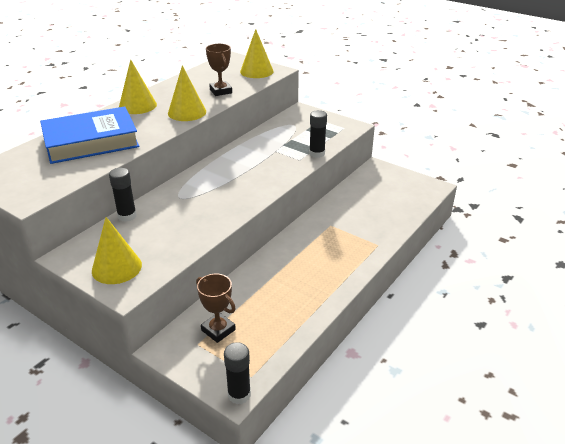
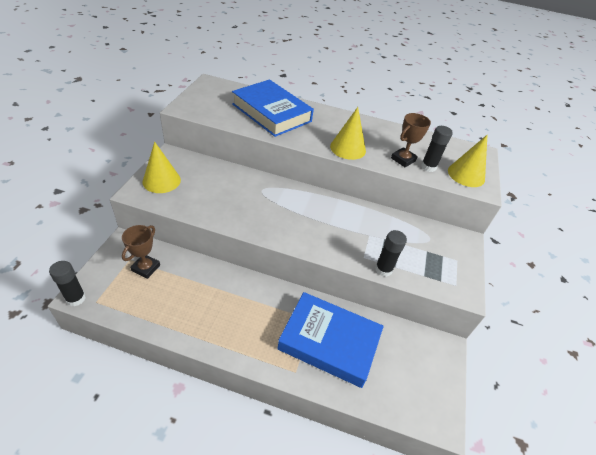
camera: 65 degrees right, 10 degrees up
black glue stick [109,168,136,222] -> black glue stick moved to [421,126,453,172]
yellow cone [119,59,157,114] -> none
none -> blue book [277,292,384,388]

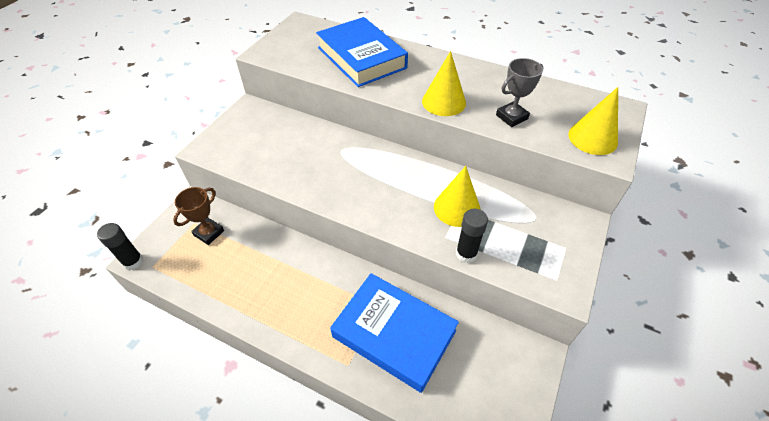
camera: 15 degrees right, 5 degrees up
yellow cone [142,142,181,193] -> yellow cone moved to [434,166,481,227]
brown trophy [391,113,431,167] -> grey trophy [496,58,543,127]
black glue stick [421,126,453,172] -> none

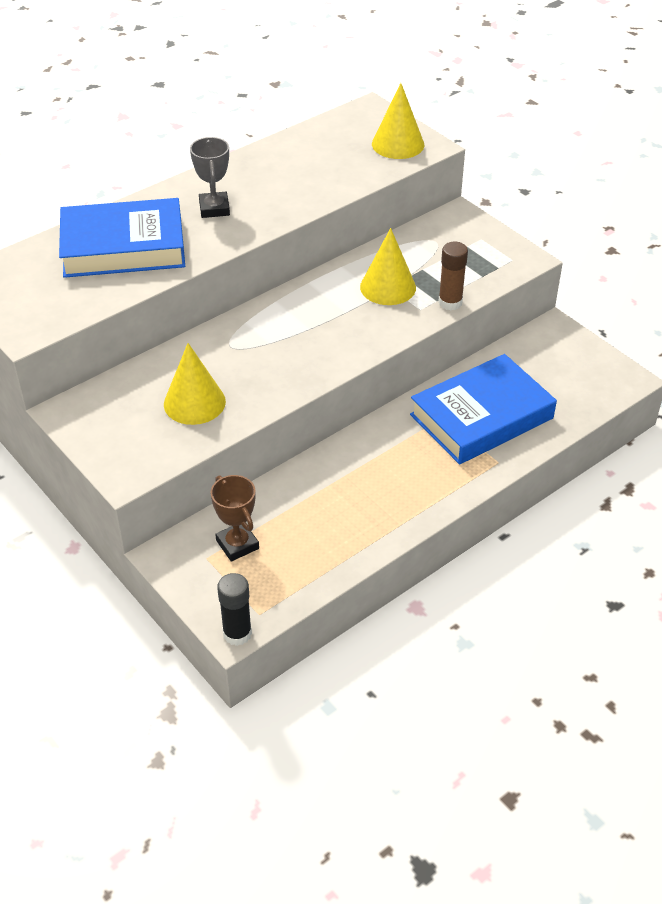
camera: 65 degrees left, 5 degrees down
yellow cone [422,51,466,116] -> yellow cone moved to [164,343,226,425]
black glue stick [456,209,488,263] -> brown glue stick [438,242,468,310]
grey trophy [496,58,543,127] -> grey trophy moved to [190,137,230,218]

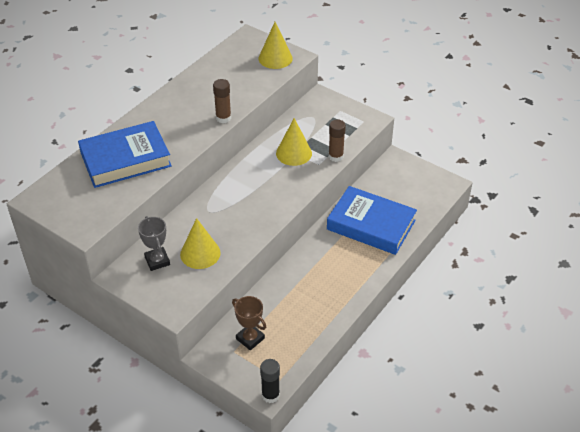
camera: 15 degrees left, 0 degrees up
grey trophy [190,137,230,218] -> grey trophy moved to [138,216,170,271]
blue book [410,354,557,464] -> blue book turned 75 degrees clockwise [327,186,417,255]
none -> brown glue stick [213,79,231,123]

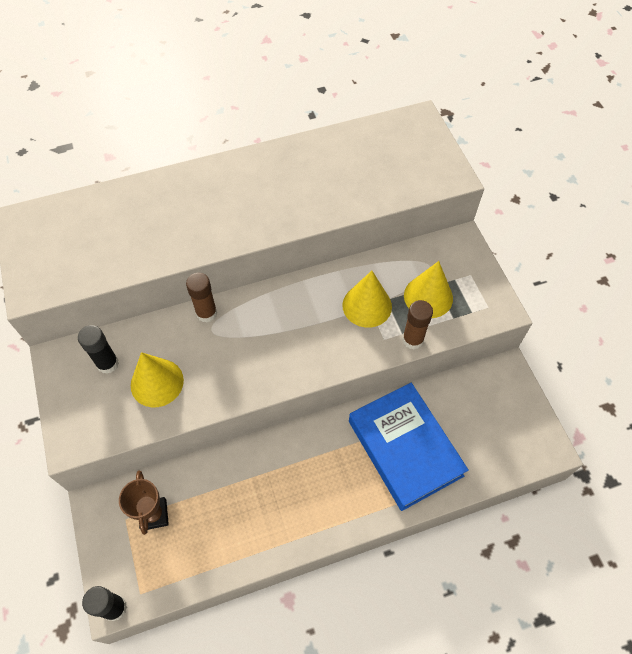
camera: 35 degrees right, 15 degrees up
blue book [78,121,172,188] -> none
grey trophy [138,216,170,271] -> black glue stick [78,325,119,374]
brown glue stick [213,79,231,123] -> brown glue stick moved to [186,273,217,322]
yellow cone [258,22,293,69] -> yellow cone moved to [404,261,453,318]

